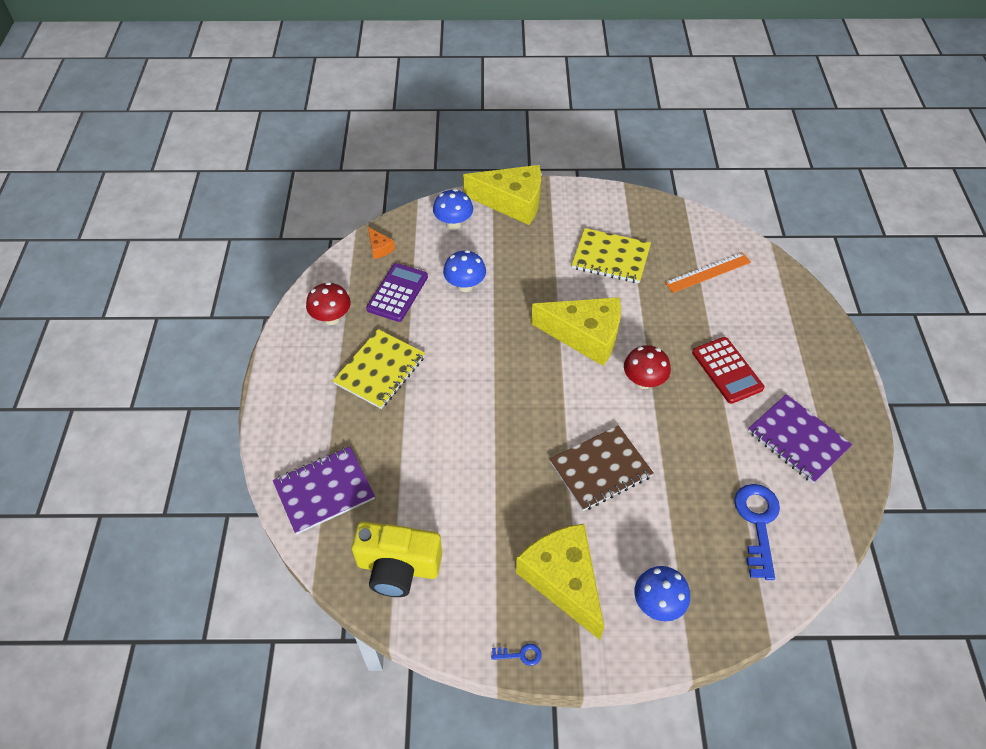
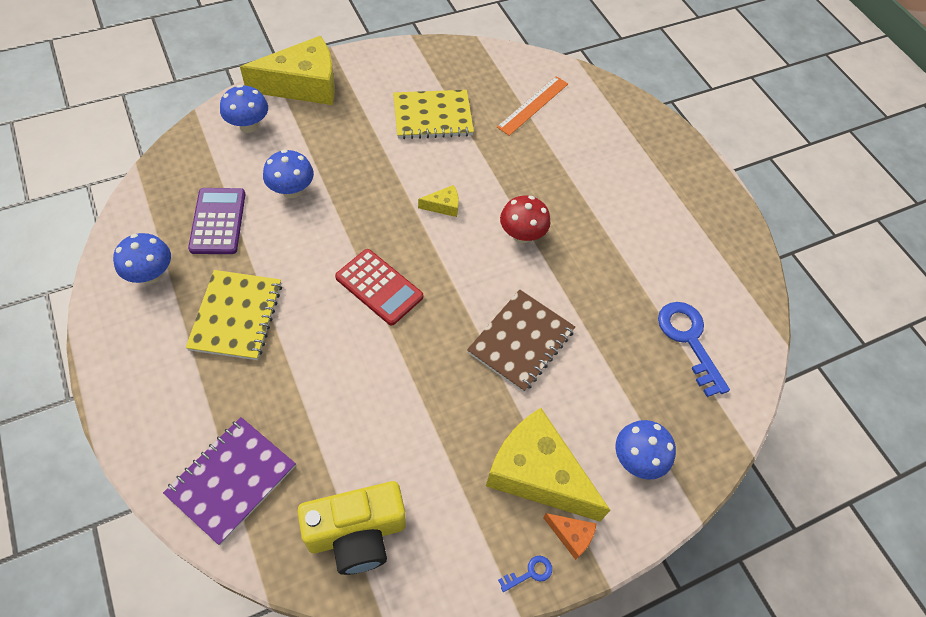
camera: 30 degrees left, 5 degrees up
red mushroom [306,282,351,325] -> blue mushroom [113,233,171,284]
orange cheese [368,227,395,259] -> orange cheese moved to [543,513,597,560]
yellow cheese [531,297,621,366] -> yellow cheese [418,185,459,217], size x0.42
red calculator [692,337,764,404] -> red calculator moved to [335,249,423,325]
purple notebook [748,394,852,483] -> none

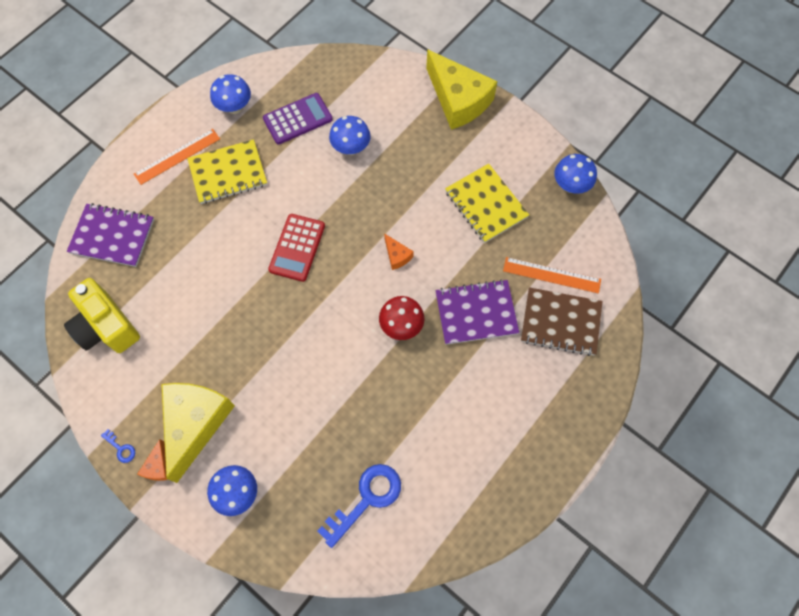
camera: 70 degrees right, 10 degrees up
blue mushroom [220,85,268,133] -> blue mushroom moved to [554,154,597,194]
yellow cheese [418,185,459,217] -> orange cheese [384,233,414,270]
brown notebook [467,290,575,392] -> brown notebook moved to [521,287,602,356]
none -> orange ruler [134,129,220,185]
none -> purple notebook [436,279,519,345]

